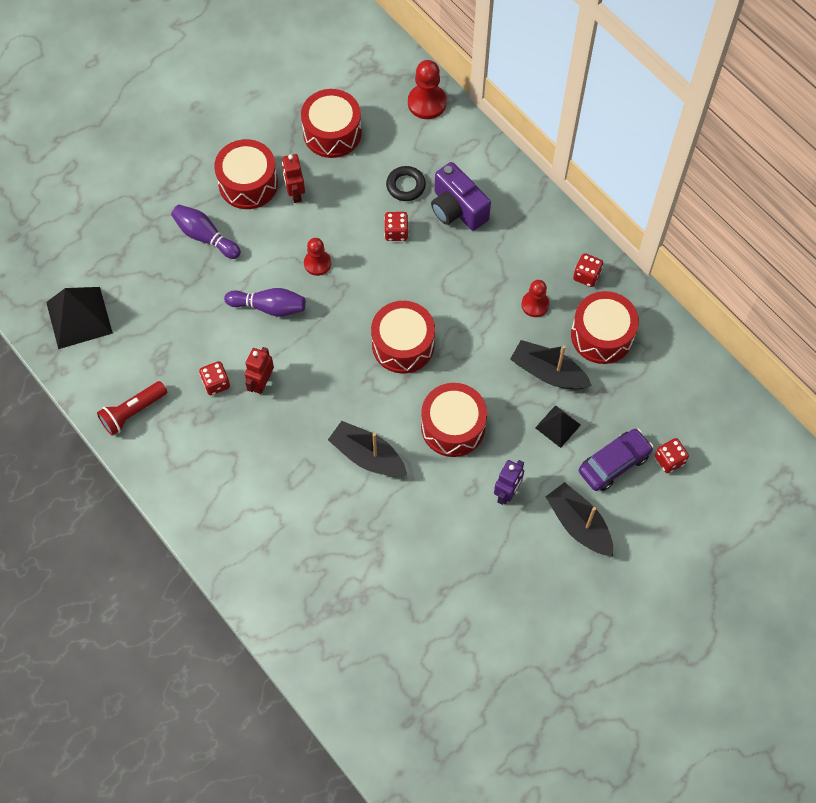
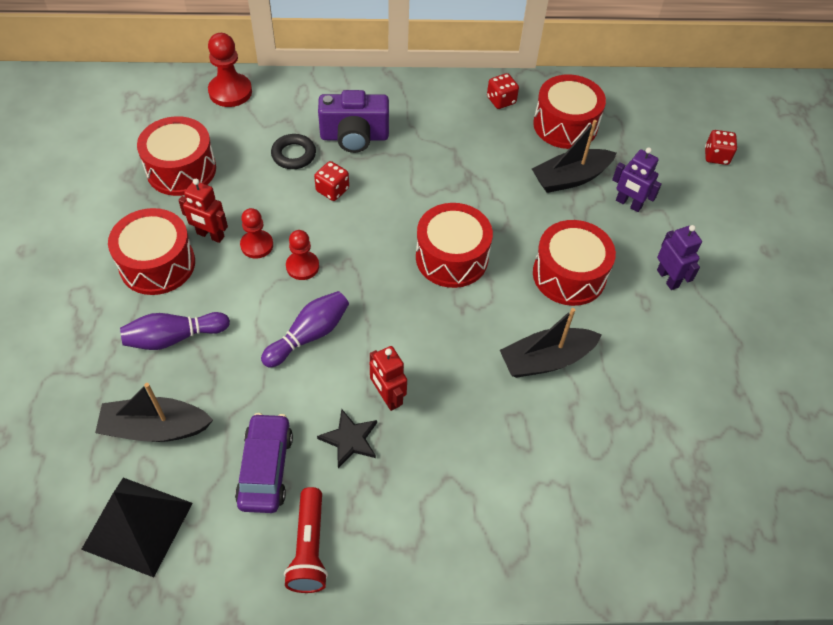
camera: 55 degrees left, 10 degrees down
red dice [199,361,230,395] -> black star [317,409,377,468]
red pawn [521,280,549,317] -> red pawn moved to [240,208,273,259]
black pyramid [535,405,581,448] -> purple robot [612,148,662,212]
black boat [545,482,613,556] -> black boat moved to [95,383,213,442]
purple car [579,429,654,491] -> purple car moved to [235,413,293,513]

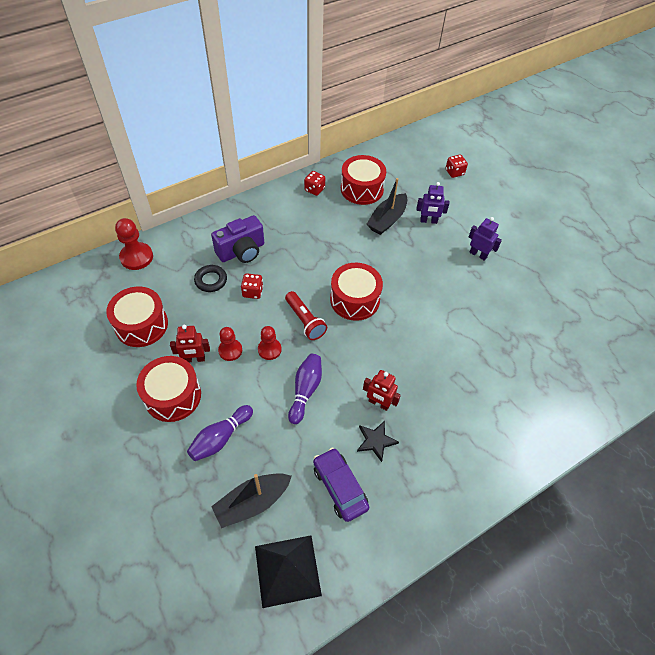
camera: 30 degrees left, 0 degrees up
red flashlight [284,487,328,593] -> red flashlight moved to [285,291,327,340]
black boat [500,308,602,378] -> none
red drum [533,220,616,306] -> none

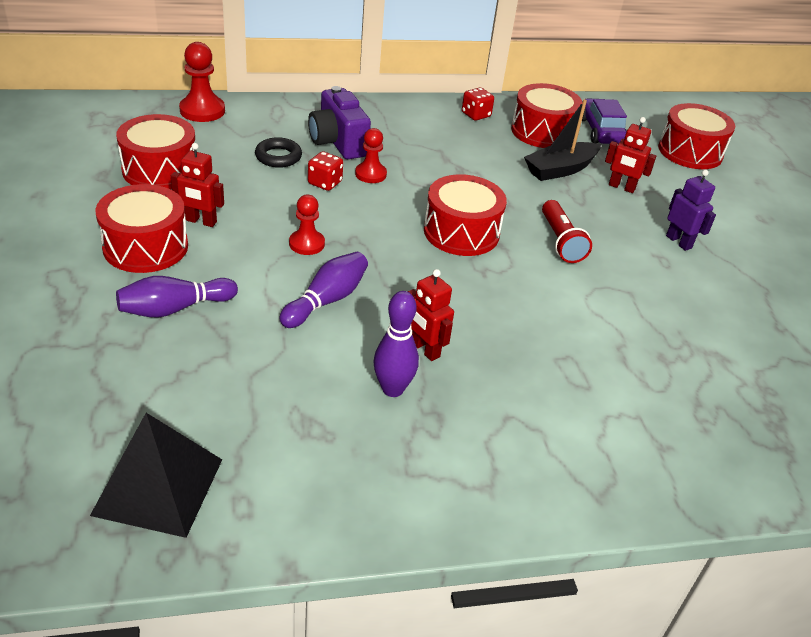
camera: 20 degrees right, 15 degrees down
purple camera [211,215,264,263] -> purple camera turned 75 degrees clockwise [308,86,371,159]
black boat [211,473,292,528] -> none
red pawn [218,327,242,361] -> red pawn moved to [355,128,387,183]
red flashlight [285,291,327,340] -> red flashlight moved to [542,200,592,263]
purple car [313,447,369,522] -> purple car moved to [582,98,627,144]
black star [357,421,399,462] -> purple bowling pin [374,291,419,397]
purple robot [416,182,449,224] -> red robot [605,117,656,193]
red dice [446,155,468,178] -> red drum [658,103,735,169]

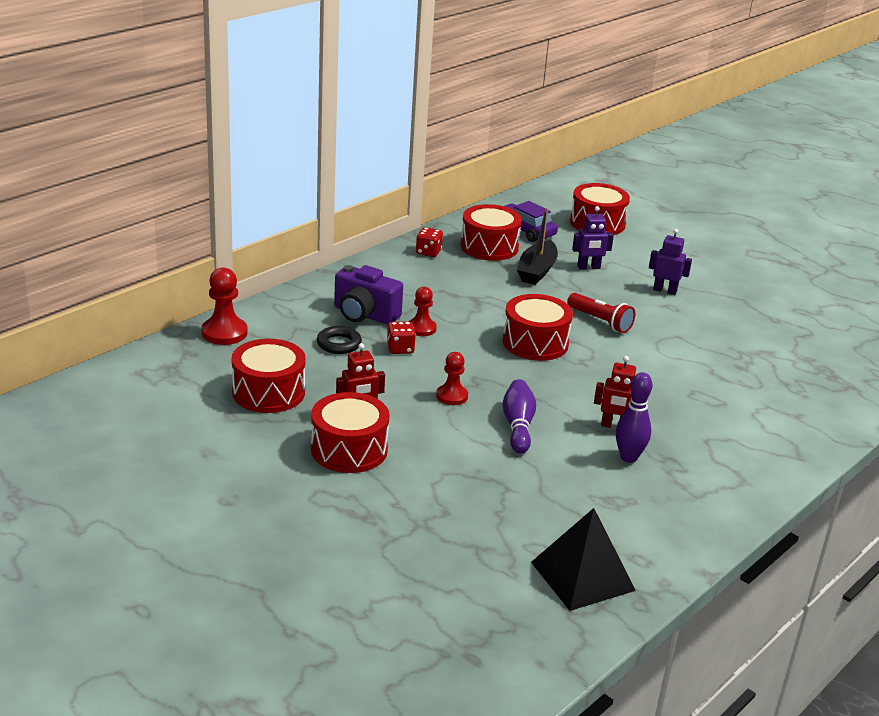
camera: 35 degrees left, 10 degrees down
purple bowling pin [116,276,238,318] -> none
red robot [605,117,656,193] -> purple robot [572,206,614,269]

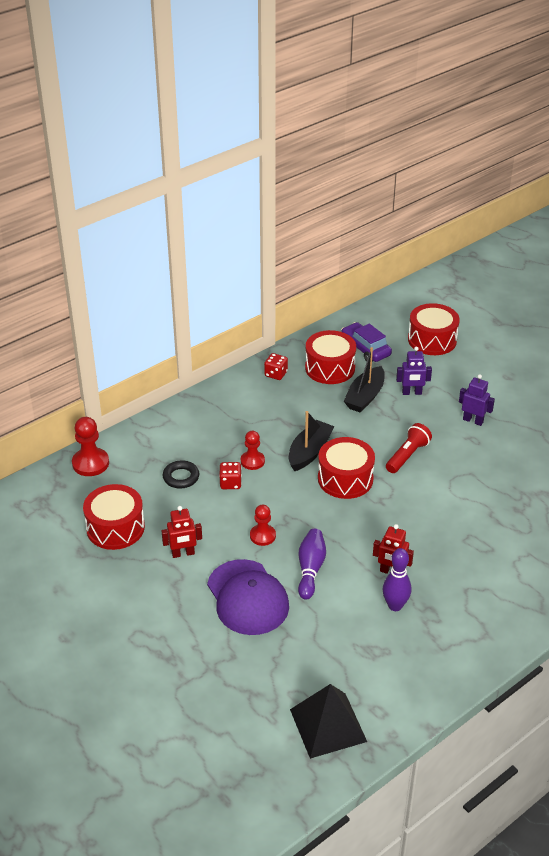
camera: 10 degrees right, 10 degrees up
red drum [311,392,390,473] -> none
purple camera [334,265,403,325] -> none
red flashlight [567,293,635,333] -> red flashlight turned 105 degrees counterclockwise [386,423,432,473]
none -> purple cap [207,559,289,635]
none -> black boat [289,411,335,471]

